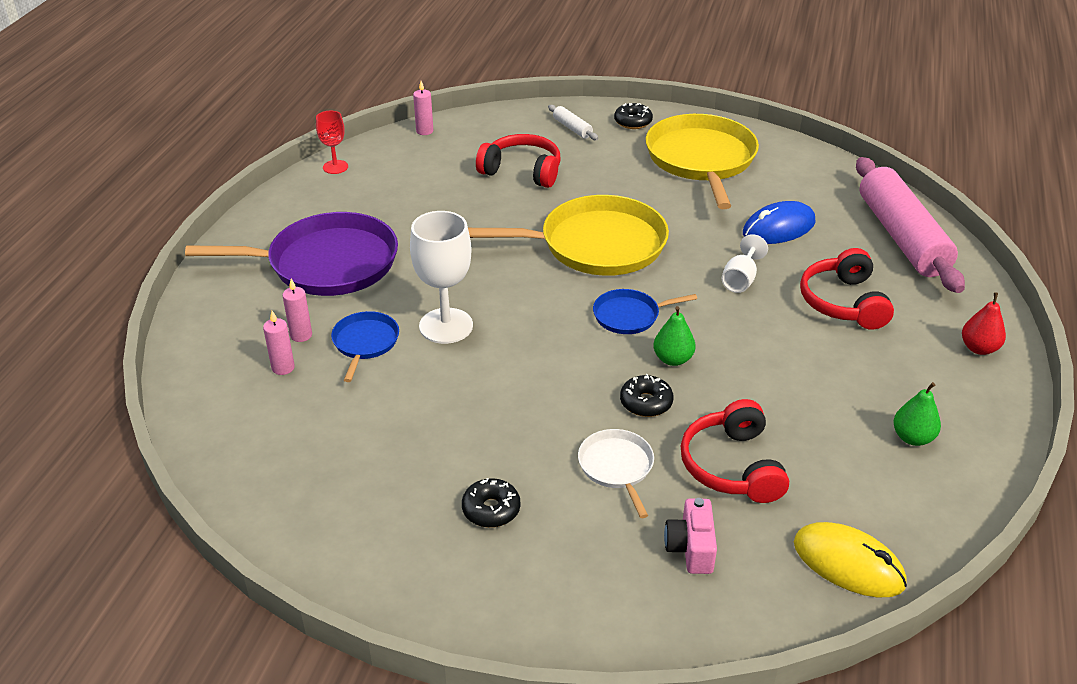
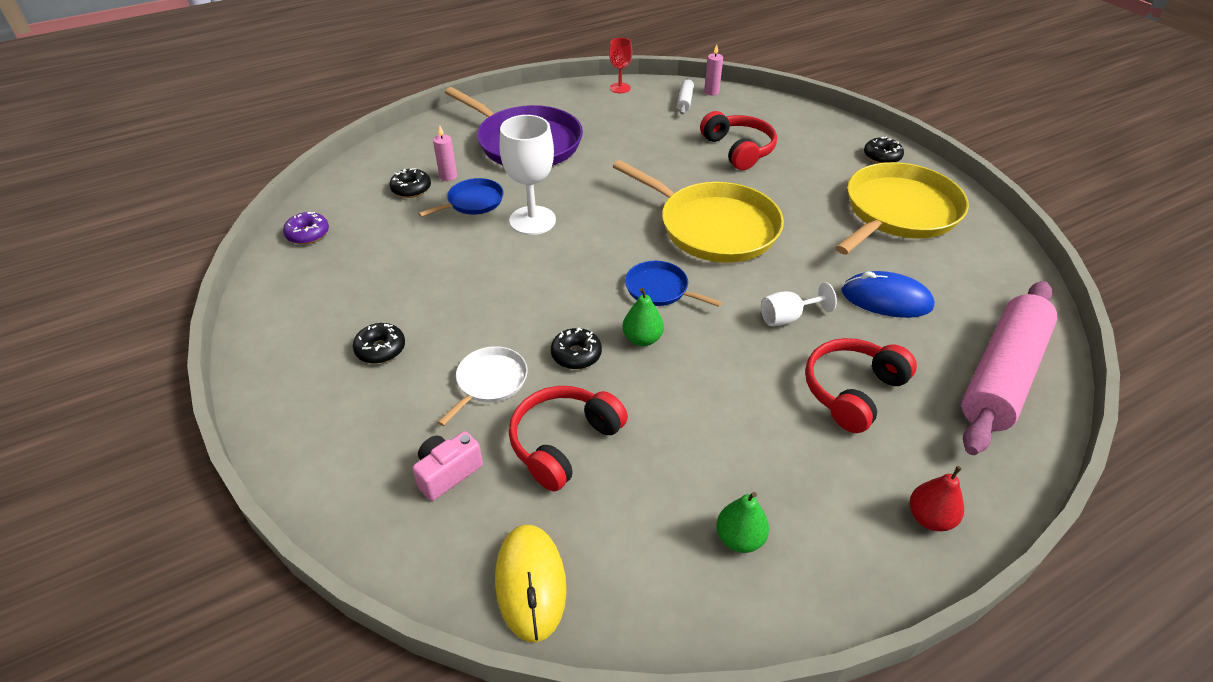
camera: 45 degrees right, 5 degrees up
pink candle [263,311,295,375] -> black donut [389,168,431,198]
white rolling pin [548,105,599,140] -> white rolling pin moved to [677,77,694,114]
none -> purple donut [283,212,329,244]

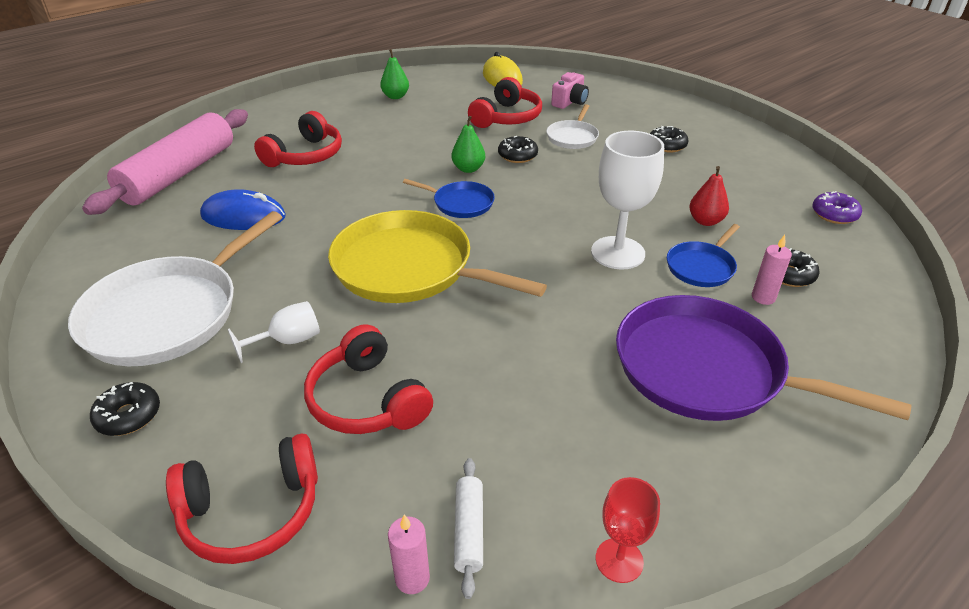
camera: 170 degrees right, 5 degrees down
white goblet [761,282,837,326] -> white goblet moved to [228,301,320,363]
yellow pan [835,162,969,255] -> white pan [68,211,282,366]
red pear [910,466,964,531] -> red pear moved to [689,166,729,226]
none -> red headphones [166,433,318,564]

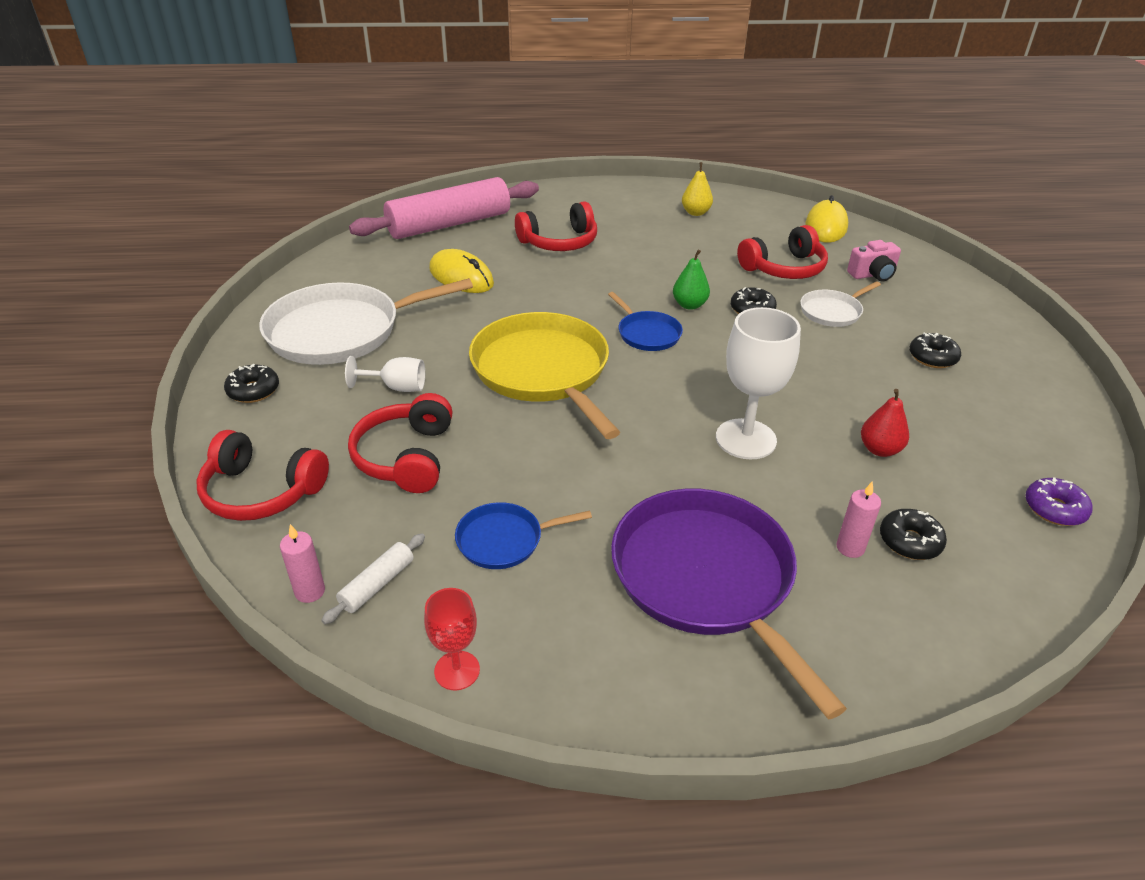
camera: 35 degrees right, 0 degrees up
blue mouse [200,189,286,230] -> yellow mouse [429,249,494,293]
green pear [380,49,409,99] -> yellow pear [682,162,713,216]
blue pan [667,224,740,287] -> blue pan moved to [455,502,592,569]

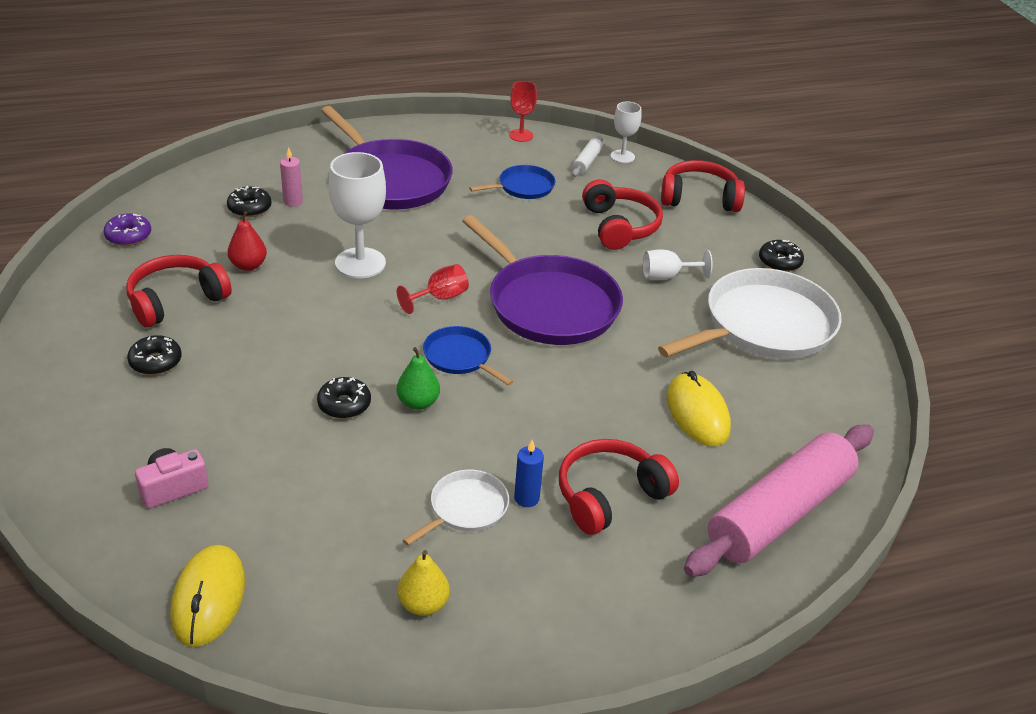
camera: 165 degrees right, 0 degrees up
pink candle [280,524,325,603] -> white goblet [610,101,641,163]
yellow mouse [429,249,494,293] -> yellow mouse turned 45 degrees clockwise [667,371,731,446]
yellow pan [469,312,620,439] -> purple pan [462,215,623,345]
red headphones [737,225,828,279] -> red headphones moved to [126,255,232,327]
white pan [800,281,881,327] -> white pan moved to [403,470,509,546]
none -> red goblet [397,264,469,314]
none -> blue candle [514,440,544,507]

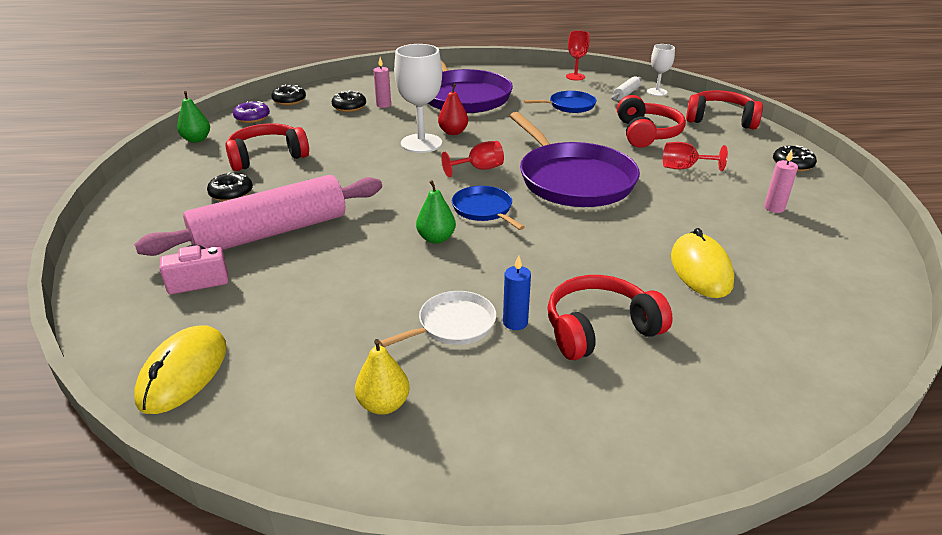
camera: 15 degrees right, 5 degrees down
red pear [228,211,267,271] -> red pear moved to [438,84,468,135]
black donut [317,377,371,419] -> black donut moved to [271,85,306,105]
white goblet [643,249,713,280] -> red goblet [663,142,728,171]
white pan [658,268,842,359] -> pink candle [764,149,798,213]
pink rolling pin [684,425,874,577] -> pink rolling pin moved to [134,175,382,256]
none -> green pear [177,91,210,143]

